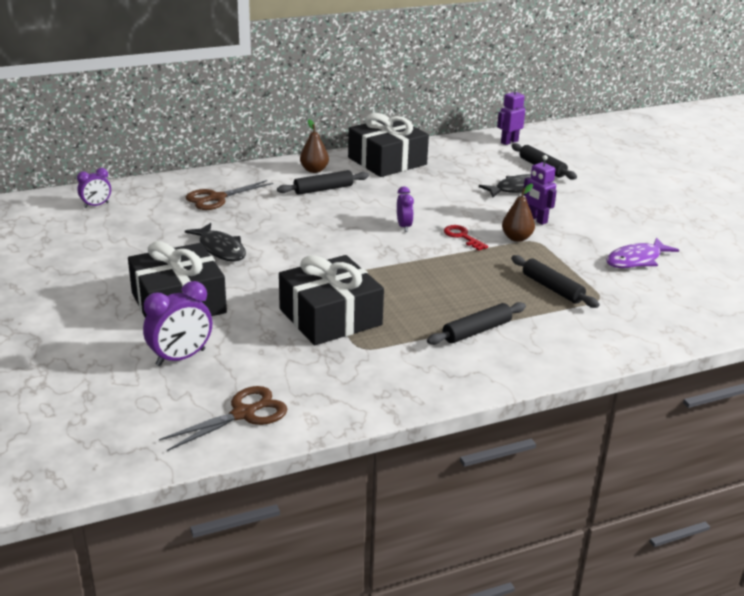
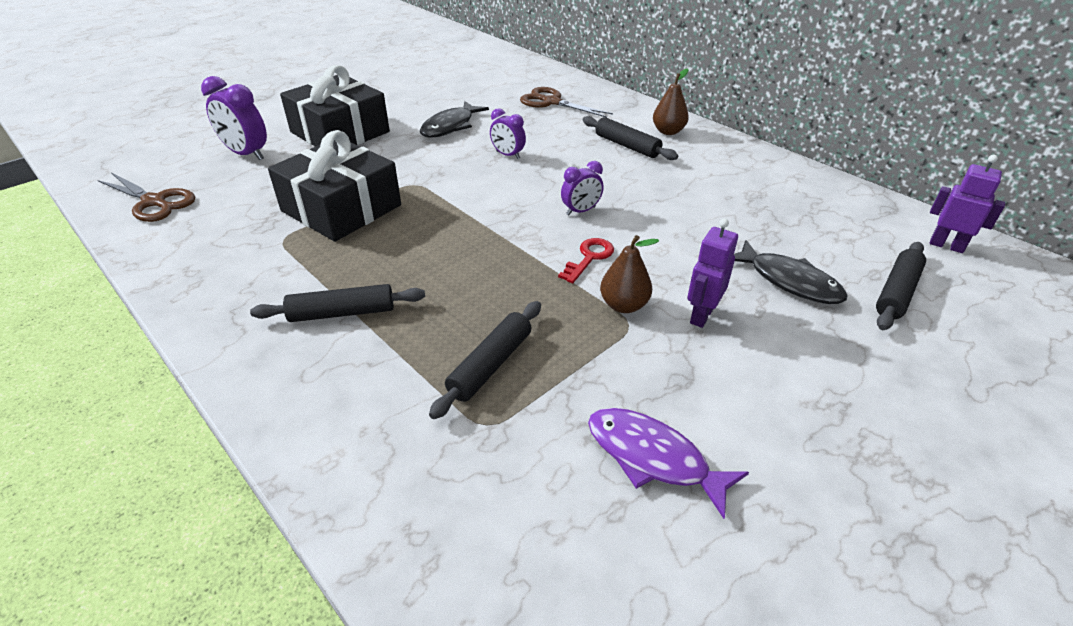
camera: 70 degrees right, 10 degrees up
purple clock [77,168,111,208] -> purple clock moved to [490,108,526,159]
black gift [348,113,429,177] -> none
black rolling pin [427,302,526,345] -> black rolling pin turned 45 degrees counterclockwise [250,284,425,322]

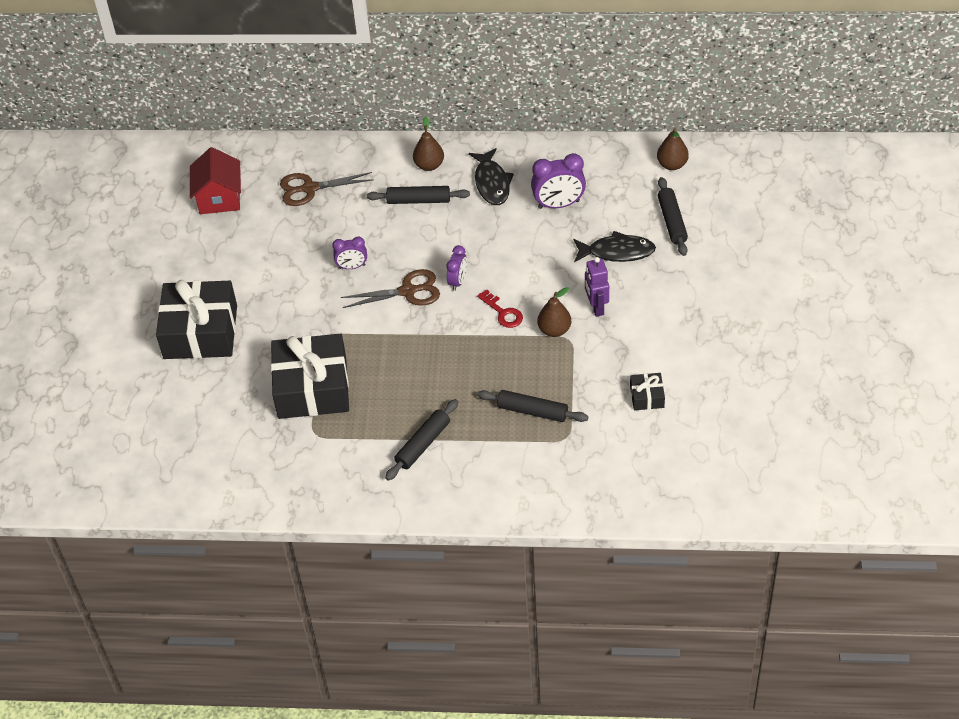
camera: 40 degrees left, 10 degrees up
brown scissors [97,173,195,222] -> brown scissors moved to [341,269,440,308]
purple clock [201,76,267,160] -> purple clock moved to [531,153,586,209]
black fish [420,101,489,138] -> black fish moved to [469,148,514,205]
black rolling pin [429,301,541,419] -> black rolling pin turned 60 degrees counterclockwise [477,390,588,422]
red key [558,238,614,283] -> red key turned 150 degrees clockwise [477,289,523,328]
purple fish [588,408,749,519] -> black gift [630,373,665,410]
purple robot [930,155,1005,253] -> brown pear [657,127,689,170]
none -> red house [190,147,241,214]

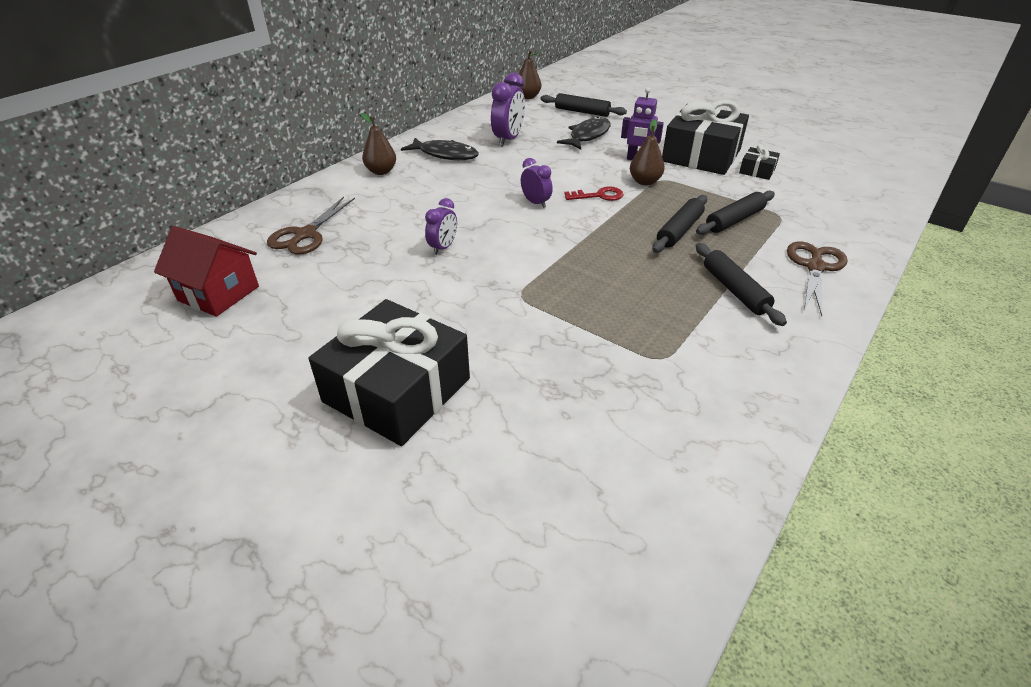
camera: 60 degrees left, 10 degrees down
black gift [271,333,349,419] -> black gift moved to [662,100,749,175]
brown scissors [341,269,440,308] -> brown scissors moved to [787,242,848,316]
black rolling pin [366,186,470,204] -> black rolling pin moved to [652,195,707,253]

